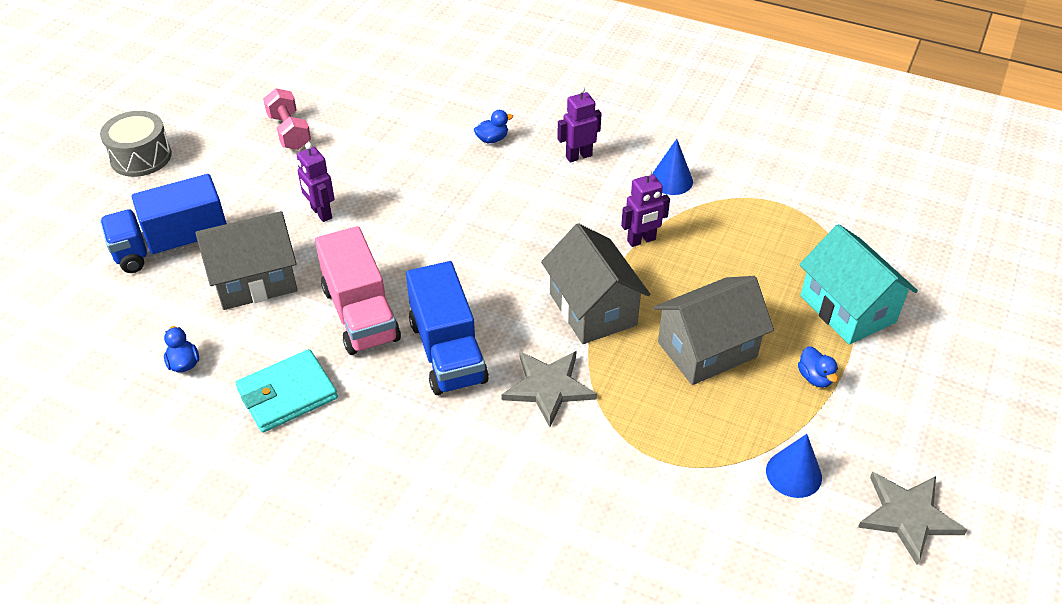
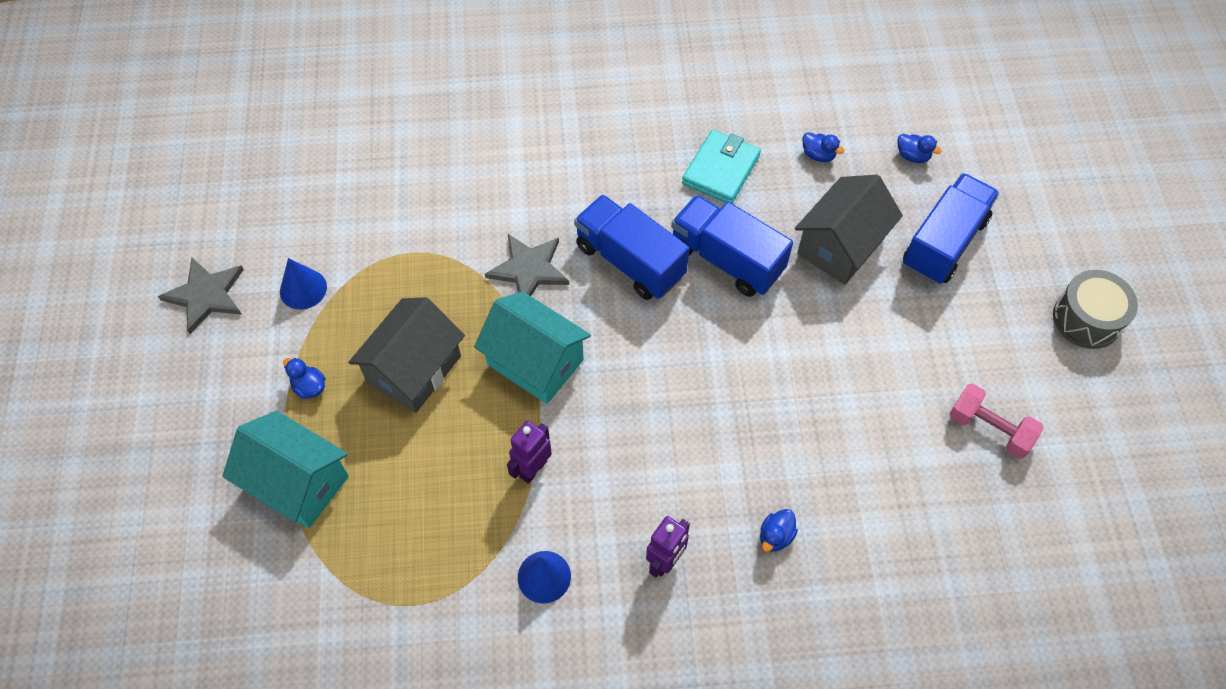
camera: 150 degrees right, 15 degrees up
purple robot [297,142,335,222] -> none
pink truck [315,226,401,355] -> blue truck [671,195,793,297]
grey house [541,223,650,344] -> turquoise house [474,291,591,404]
none -> blue duck [897,134,941,163]

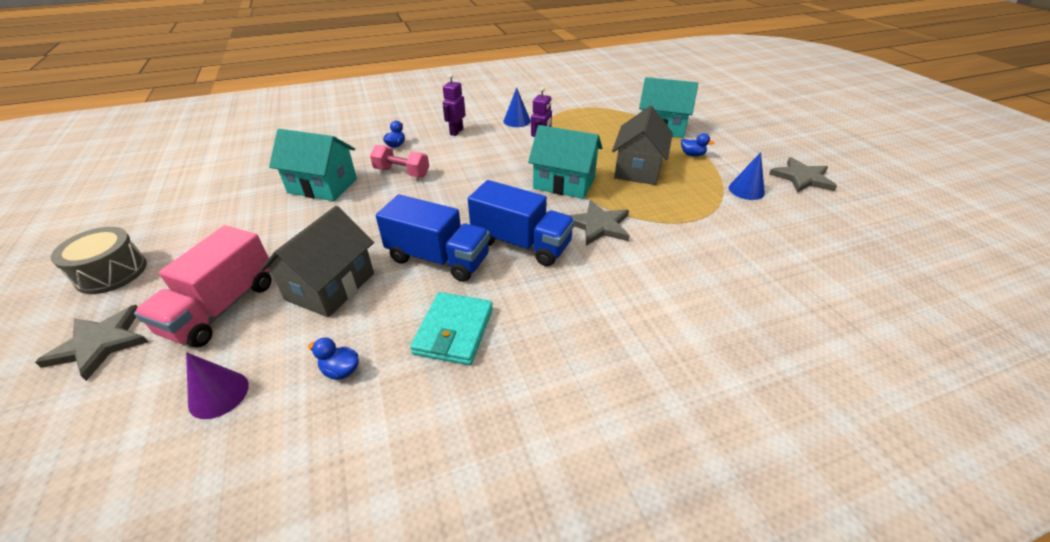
camera: 165 degrees right, 20 degrees down
blue duck [897,134,941,163] -> purple cone [186,352,249,419]
blue truck [903,173,1000,284] -> pink truck [134,225,271,348]
pink dumbbell [950,384,1043,459] -> pink dumbbell moved to [370,145,429,177]
none -> grey star [35,305,148,381]
none -> turquoise house [269,129,357,201]

